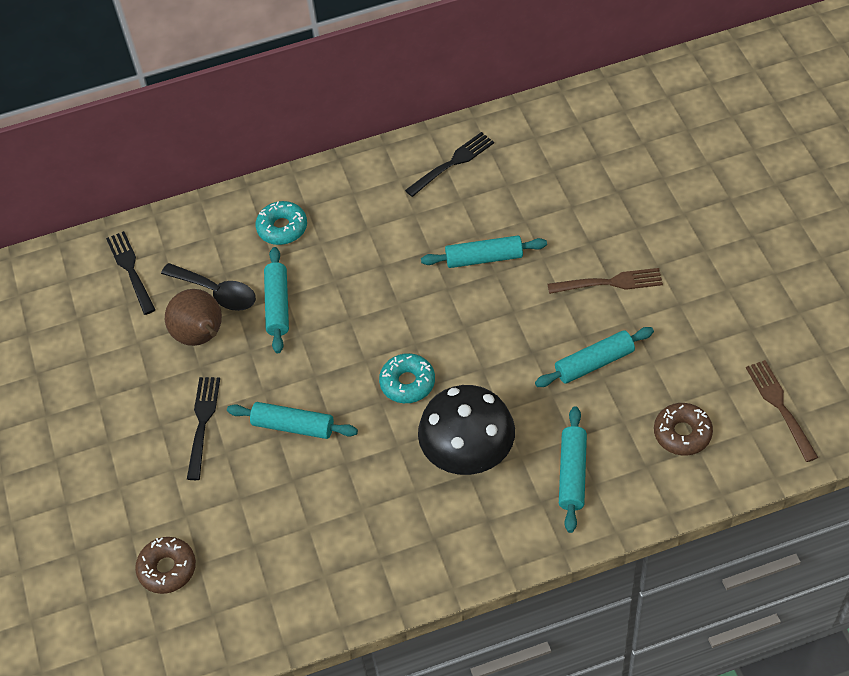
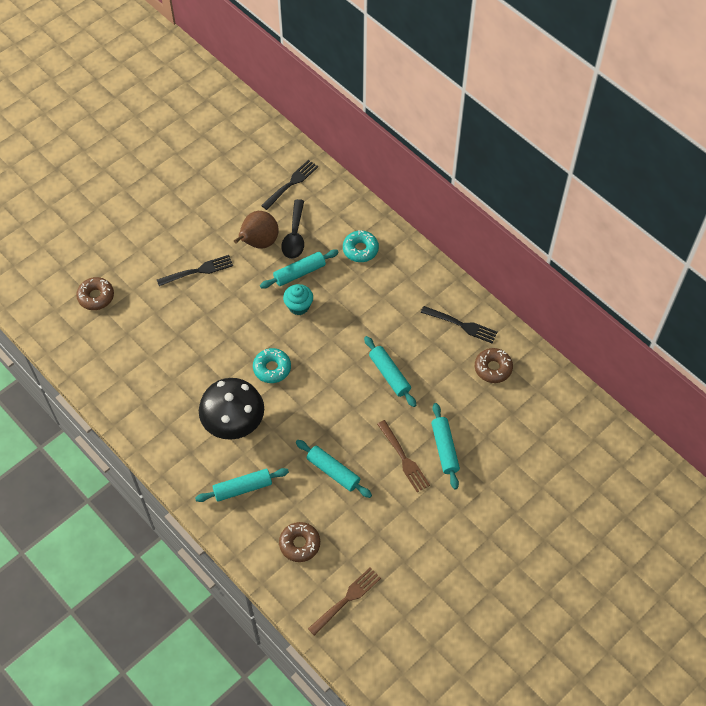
camera: 60 degrees right, 5 degrees up
turquoise rolling pin [227,402,358,439] -> turquoise rolling pin moved to [431,403,460,489]
none -> turquoise cupcake [283,284,313,315]
none -> brown donut [475,348,513,383]

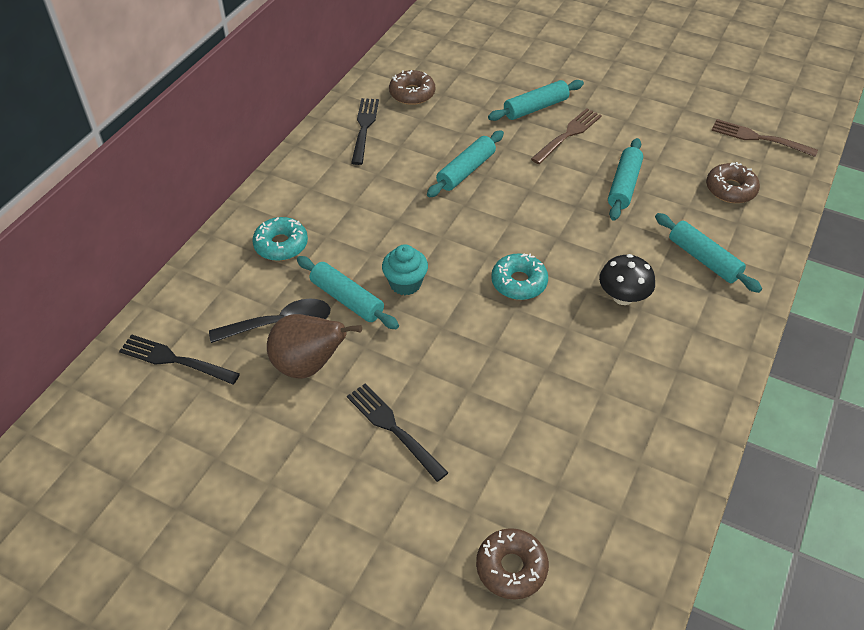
camera: 110 degrees left, 10 degrees down
black mushroom [199,378,264,440] -> black mushroom [599,254,655,305], size x0.58

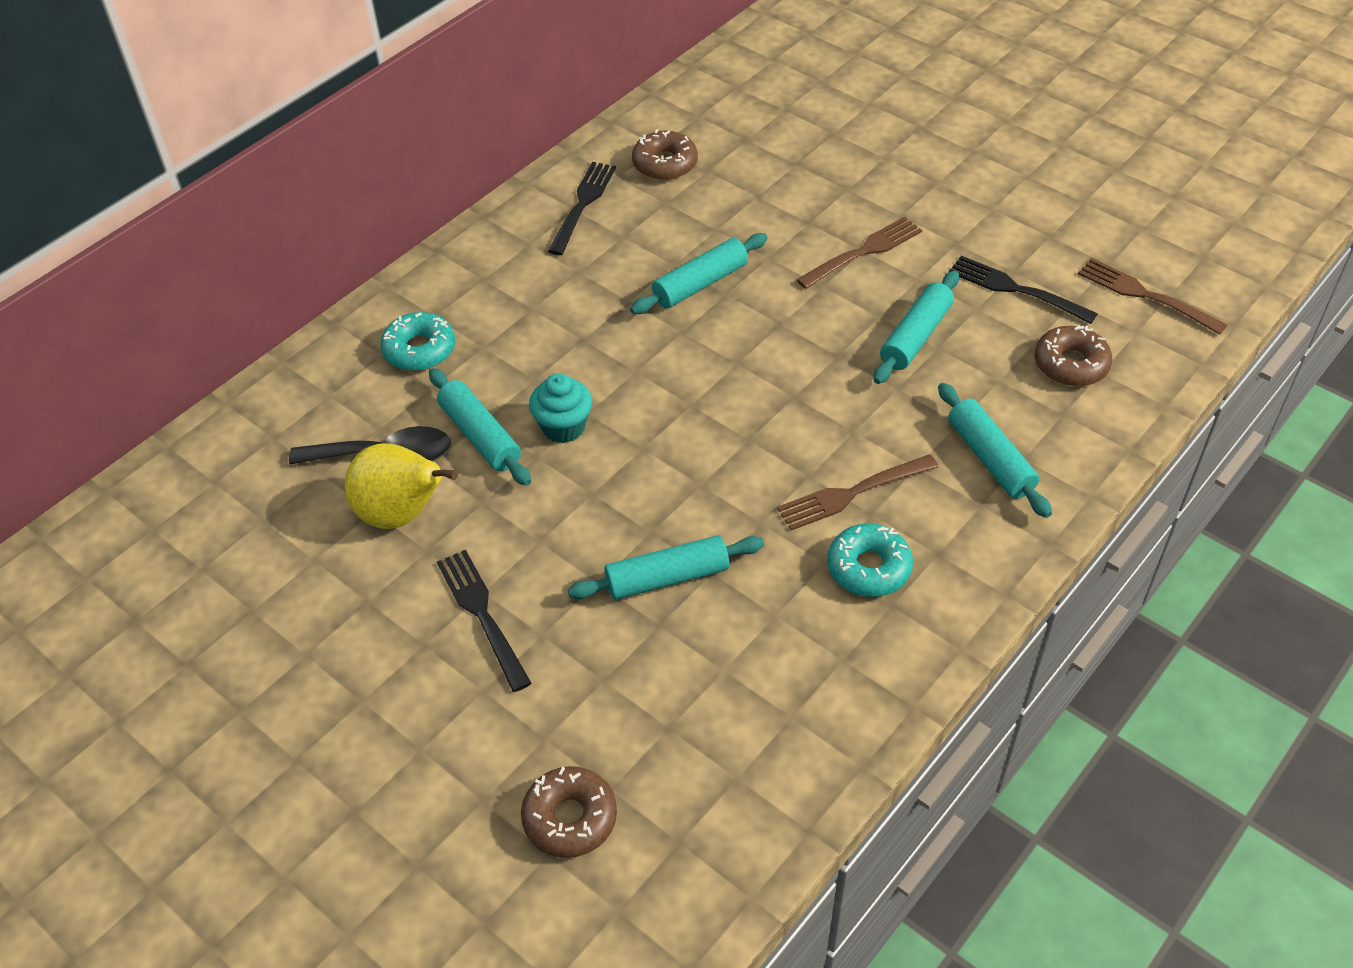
camera: 15 degrees right, 0 degrees up
black fork [119,334,240,385] -> black fork moved to [949,256,1098,324]
brown pear [267,314,362,379] -> yellow pear [345,443,458,529]
turquoise rolling pin [488,80,584,121] -> turquoise rolling pin moved to [568,535,764,600]
turquoise donut [491,253,548,300] -> turquoise donut moved to [827,524,913,597]
black mushroom [599,254,655,305] -> brown fork [777,455,938,531]

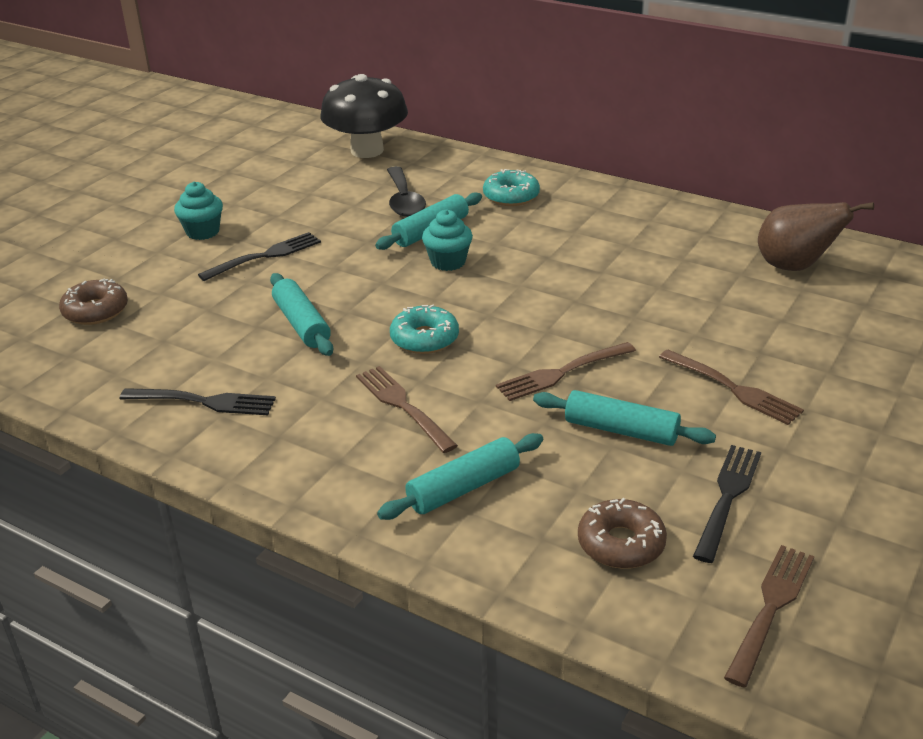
camera: 80 degrees right, 15 degrees down
yellow pear [345,443,458,529] -> none
black fork [548,162,616,255] -> black fork moved to [120,388,276,415]
turquoise rolling pin [630,233,768,314] -> none
brown donut [632,129,698,180] -> brown pear [758,202,874,271]
turquoise donut [827,524,913,597] -> turquoise donut moved to [390,304,459,354]
none -> turquoise cupcake [174,181,223,240]
none -> black mushroom [320,74,408,158]
none -> brown fork [496,342,636,401]

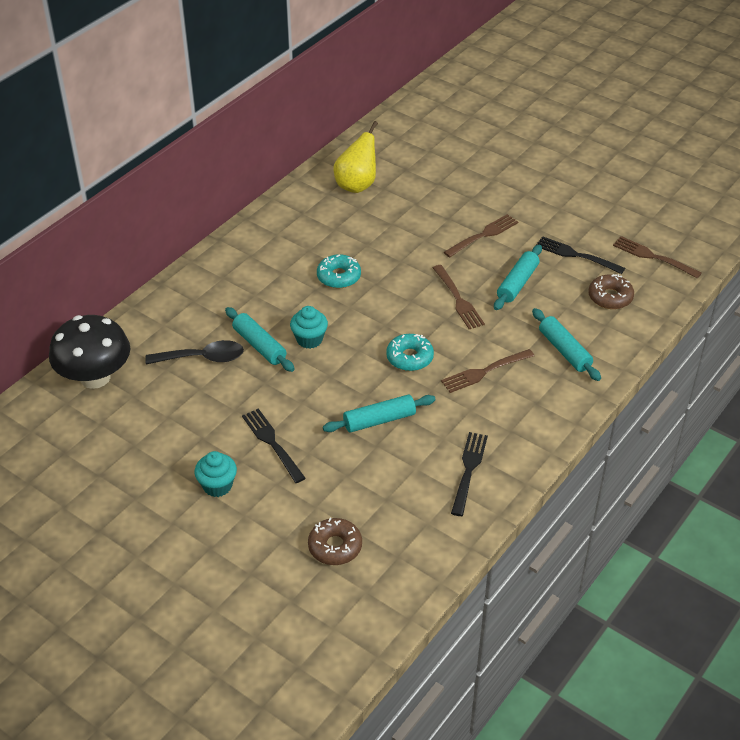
camera: 85 degrees left, 10 degrees up
turquoise donut [483,169,540,206] -> turquoise donut moved to [317,254,361,288]
brown pear [758,202,874,271] -> yellow pear [333,121,378,193]

